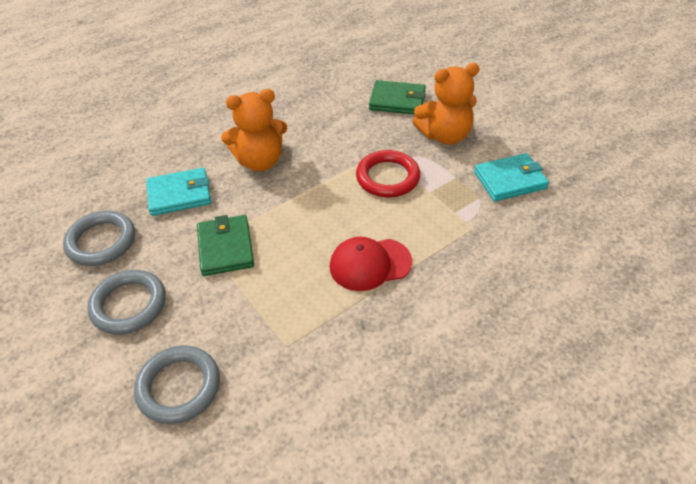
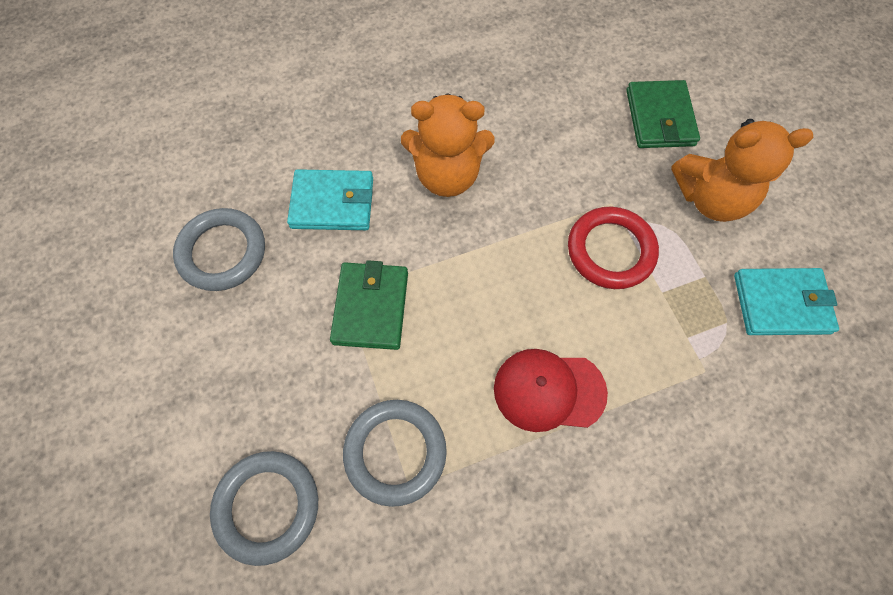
camera: 15 degrees right, 20 degrees up
grey ring [87,270,166,334] -> grey ring moved to [343,400,447,507]
green wallet [369,80,426,115] -> green wallet turned 60 degrees clockwise [626,80,700,148]

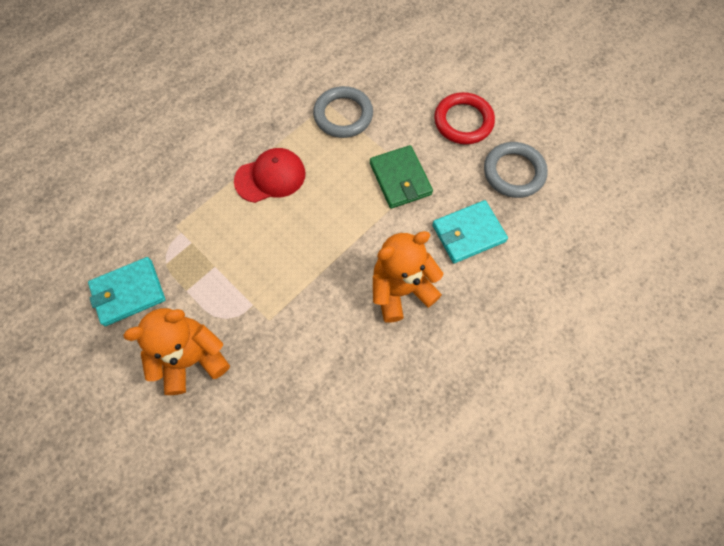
camera: 155 degrees right, 0 degrees up
grey ring [210,451,318,566] -> none
red ring [568,206,659,289] -> red ring moved to [434,92,495,144]
green wallet [626,80,700,148] -> none

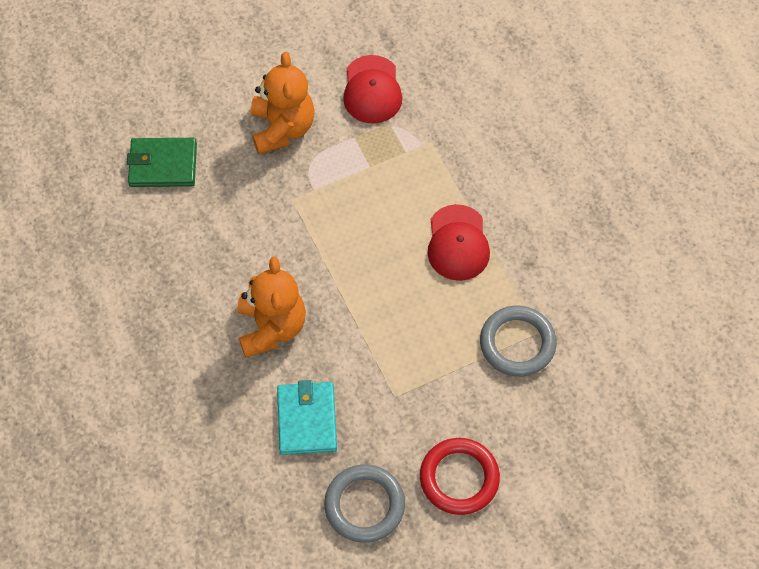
camera: 110 degrees right, 5 degrees down
turquoise wallet [88,257,165,326] -> red cap [343,55,402,124]
green wallet [370,145,433,209] -> green wallet moved to [127,138,197,187]

